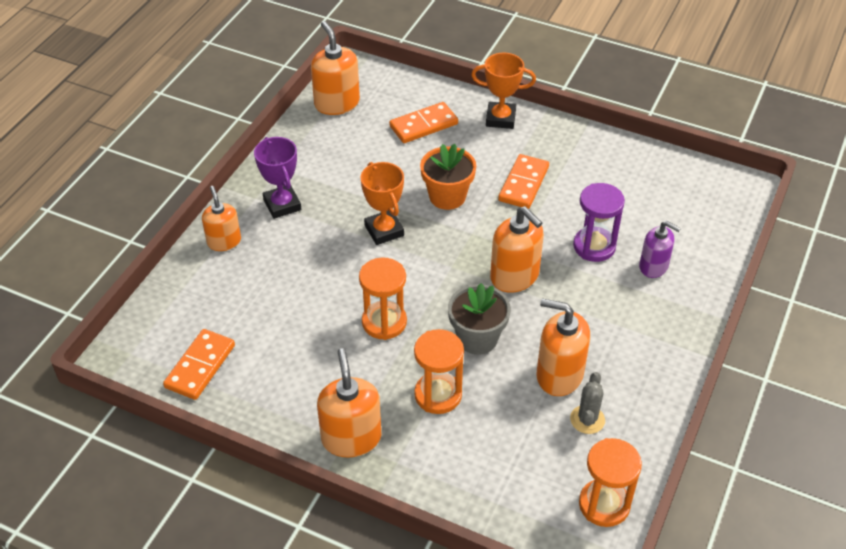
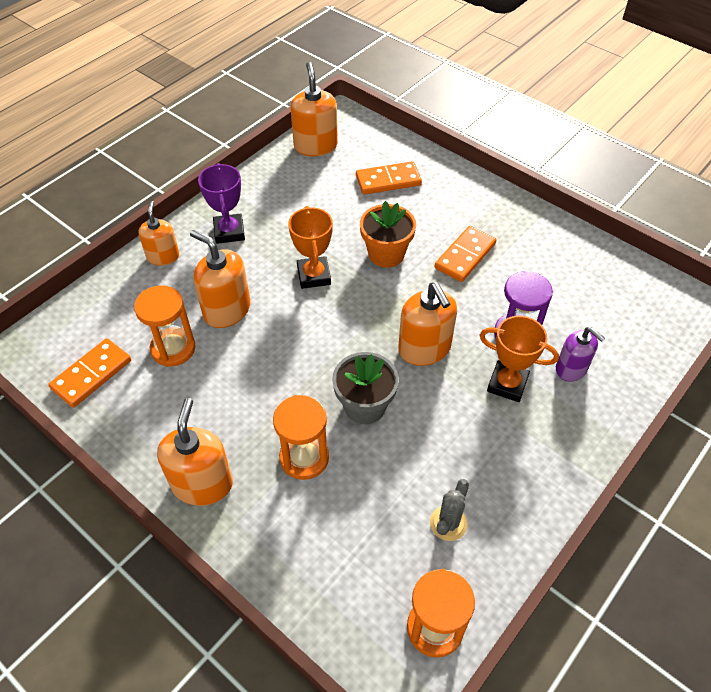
camera: 15 degrees right, 5 degrees up
orange hourglass [359,258,407,340] -> orange hourglass moved to [134,285,196,367]
orange trophy [471,53,536,129] -> orange trophy moved to [479,316,559,402]
orange soap dispenser [536,298,590,396] -> orange soap dispenser moved to [190,230,251,328]

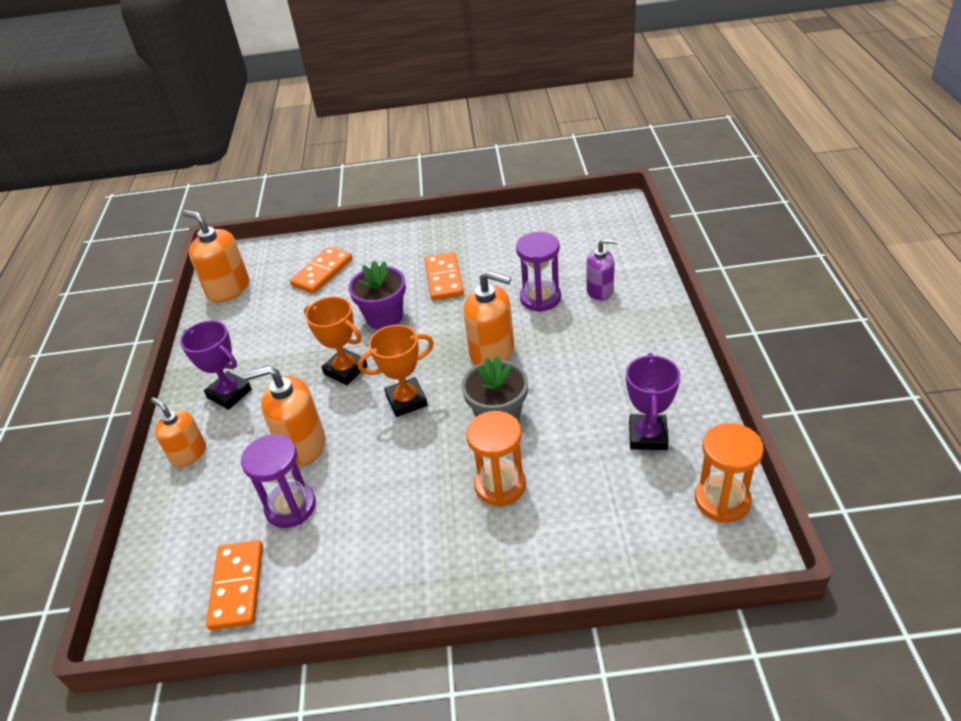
camera: 40 degrees left, 10 degrees down
orange hourglass [134,285,196,367] -> purple hourglass [241,434,316,528]
orange soap dispenser [157,398,233,506] -> none
orange flower pot [360,201,416,268] -> purple flower pot [348,261,406,330]
grey cactus [430,479,469,541] -> purple trophy [626,353,680,450]
orange trophy [479,316,559,402] -> orange trophy moved to [358,325,434,417]

